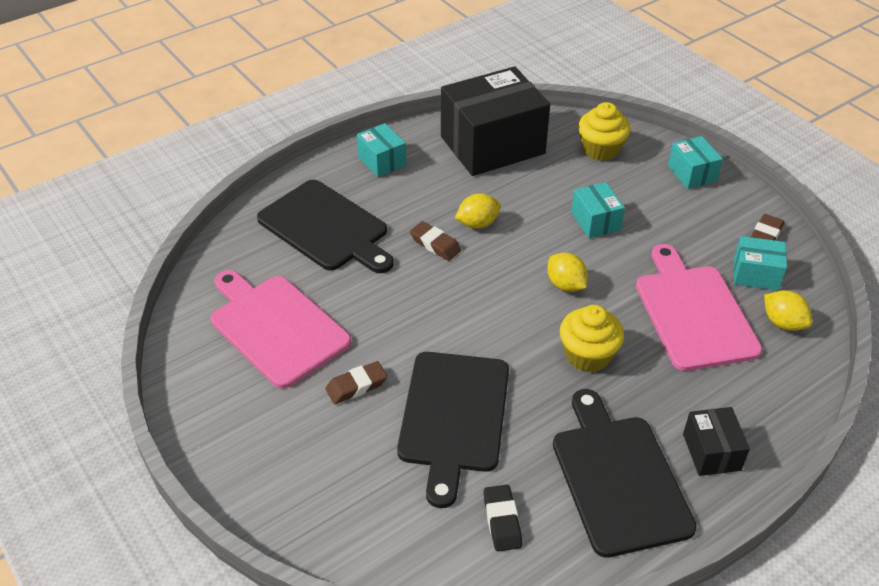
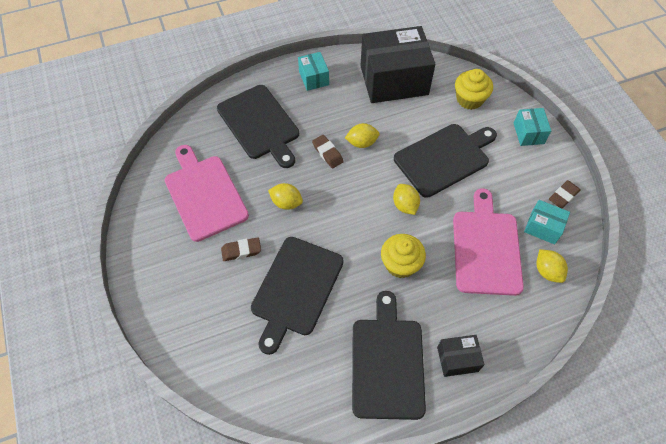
camera: 15 degrees right, 15 degrees up
black eraser [484,485,522,552] -> none
turquoise box [571,182,625,238] -> black cutting board [394,124,497,198]
black box [683,407,750,476] -> black box turned 75 degrees clockwise [437,335,485,377]
none -> yellow lemon [268,183,303,210]

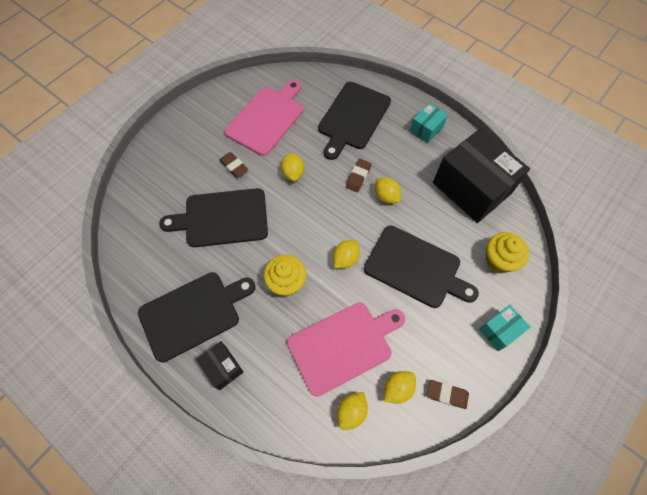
camera: 60 degrees right, 5 degrees up
turquoise box [524,200,570,244] -> yellow lemon [384,371,416,404]

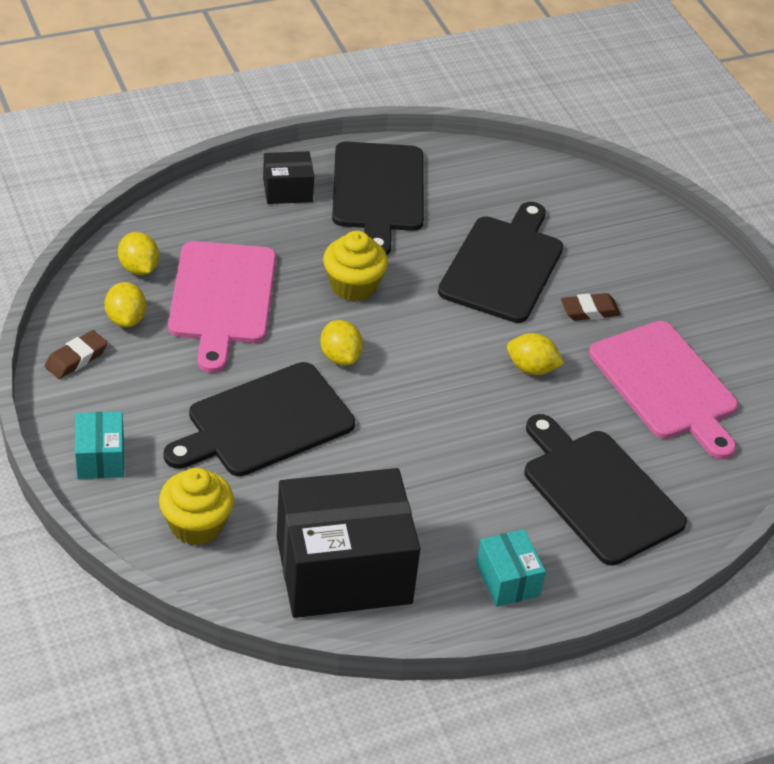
camera: 115 degrees right, 20 degrees down
brown eraser [346,159,371,192] -> none
yellow lemon [375,177,401,204] -> none

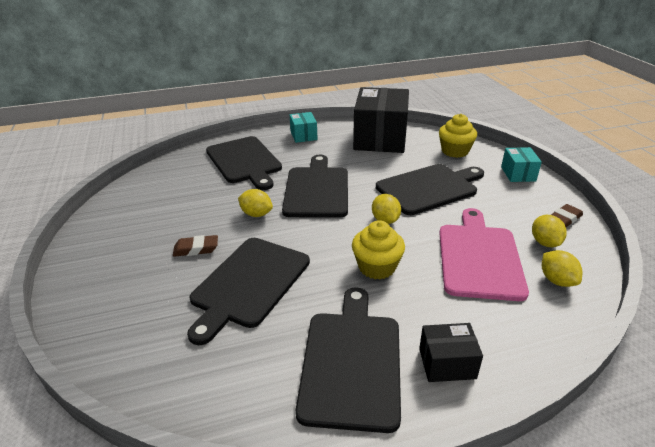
camera: 170 degrees left, 10 degrees down
black box [277,468,420,618] -> black box turned 75 degrees counterclockwise [353,87,409,153]
pink cutting board [589,321,738,459] -> none
none -> black cutting board [282,155,348,218]

